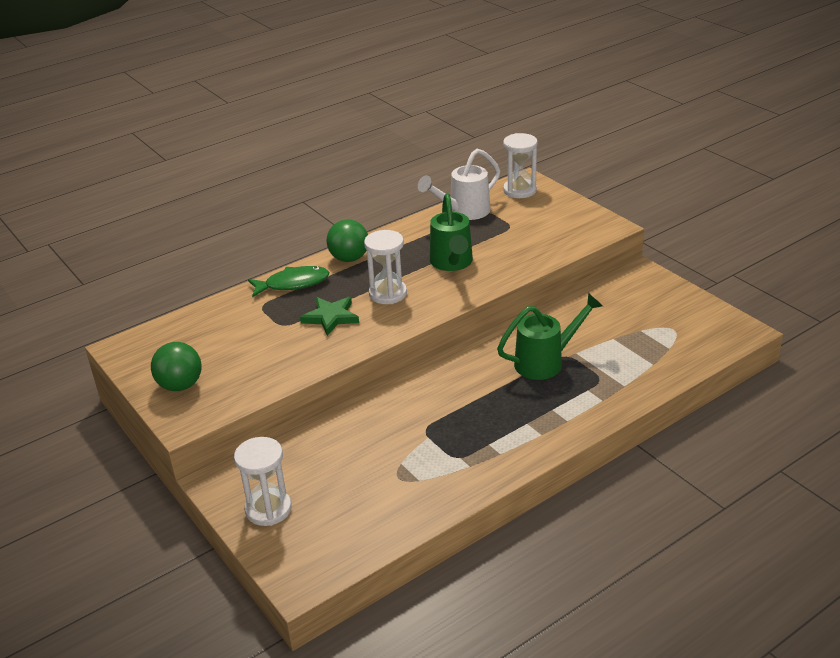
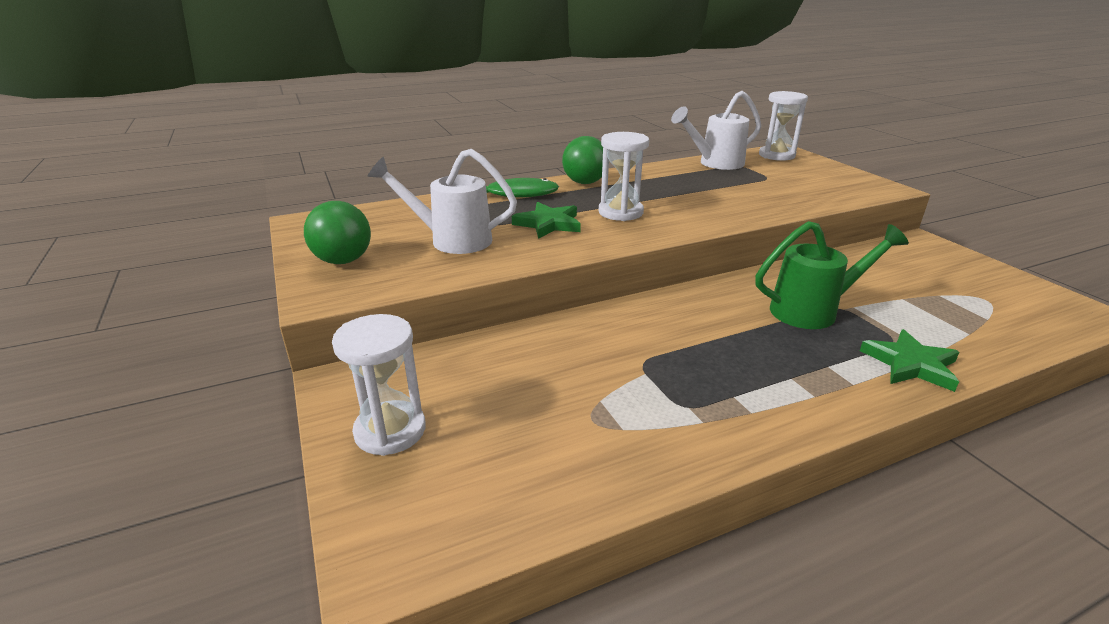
camera: 10 degrees right, 5 degrees down
green watering can [430,193,473,271] -> none
none -> white watering can [368,149,517,254]
none -> green star [860,329,959,392]

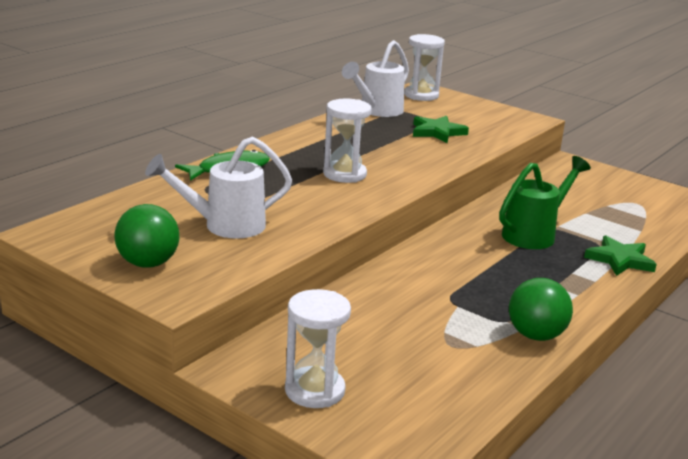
camera: 30 degrees left, 5 degrees down
green star [512,202,581,239] -> green star moved to [413,116,469,143]
green ball [562,136,603,184] -> green ball moved to [509,278,573,341]

